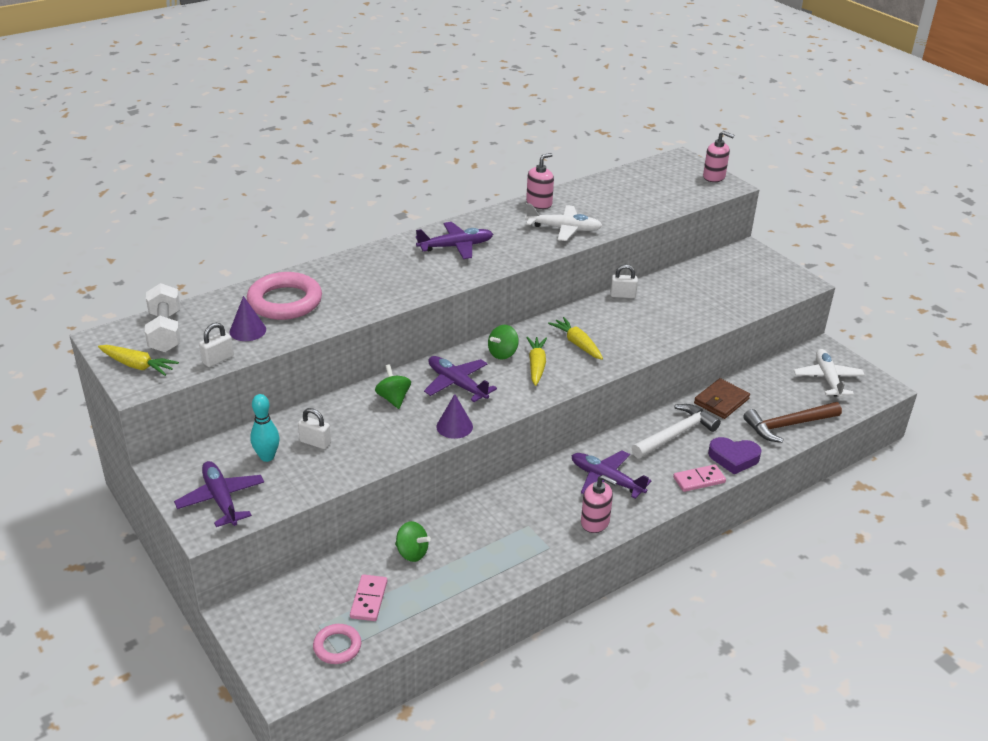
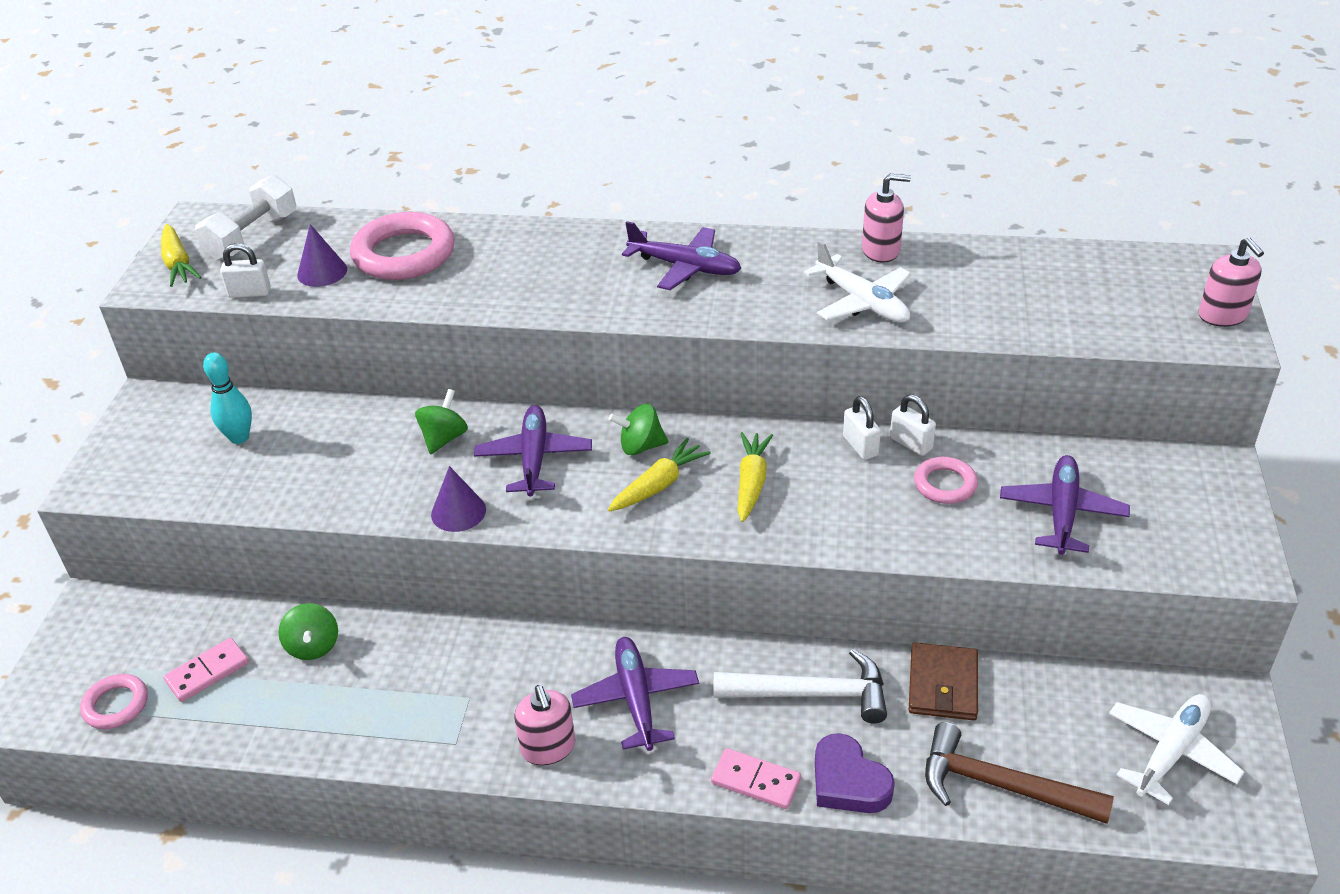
camera: 45 degrees right, 5 degrees up
purple plane [174,461,264,527] -> purple plane moved to [1000,455,1130,555]
white padlock [298,408,331,449] -> white padlock moved to [843,396,881,460]
brown wallet [694,378,750,419] -> brown wallet turned 75 degrees counterclockwise [909,643,978,720]
none -> pink ring [914,457,978,504]

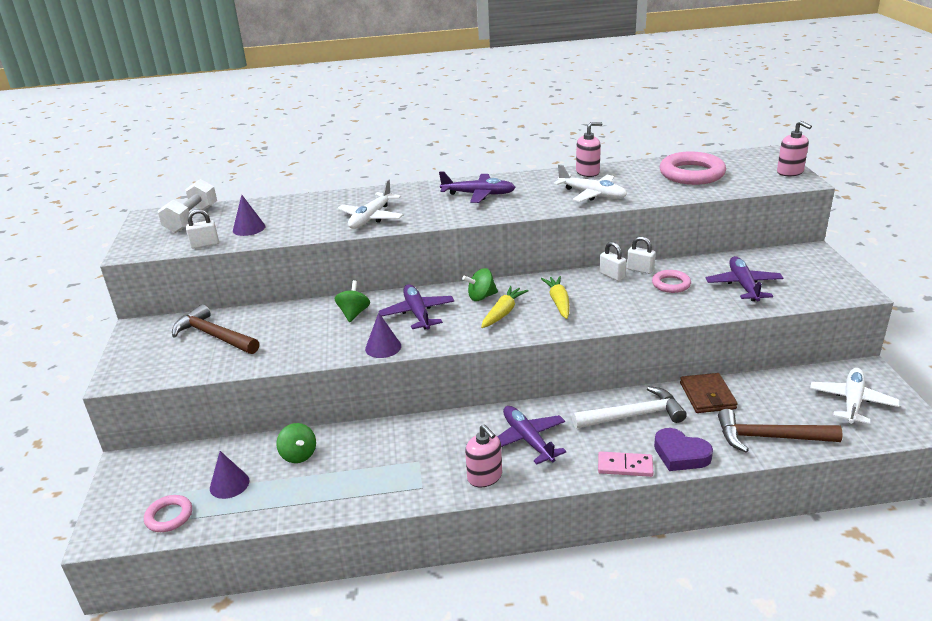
camera: 15 degrees left, 10 degrees down
yellow carrot [161,224,201,287] -> none
pink domino [164,638,249,702] -> purple cone [210,451,249,499]
turquoise bowling pin [203,353,252,444] -> brown hammer [172,304,259,354]
pink ring [350,212,455,280] -> pink ring moved to [660,151,726,185]
none -> white plane [337,179,403,229]

